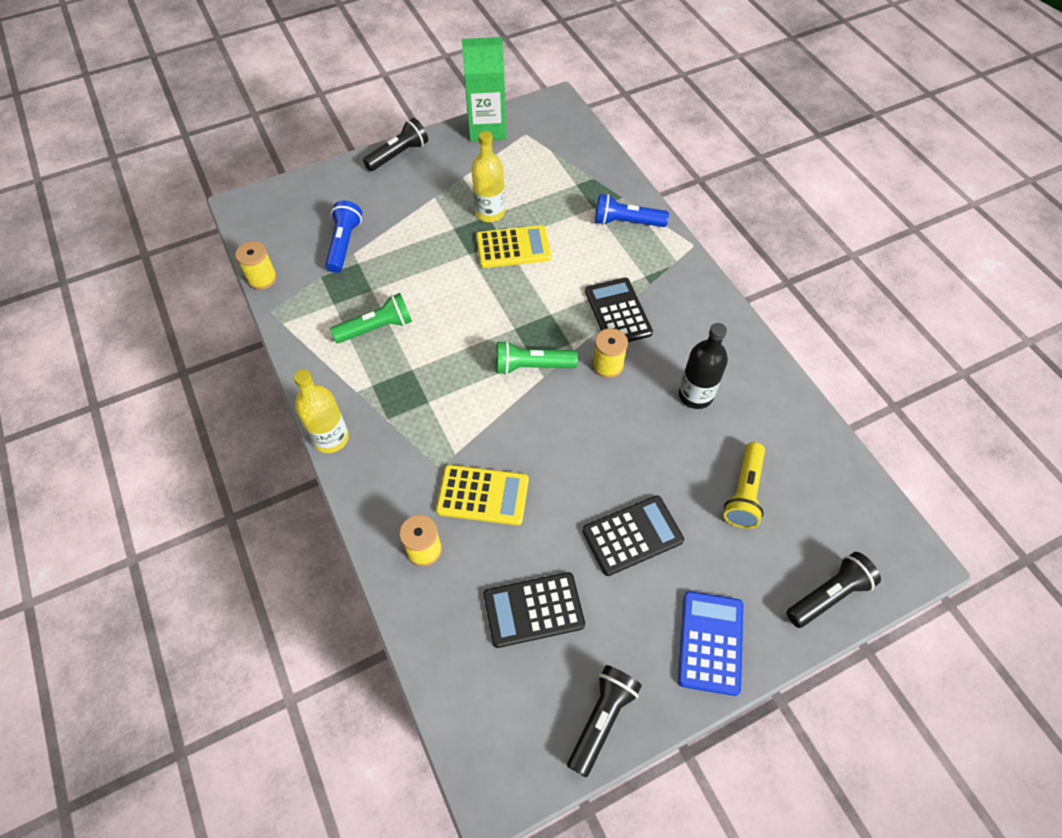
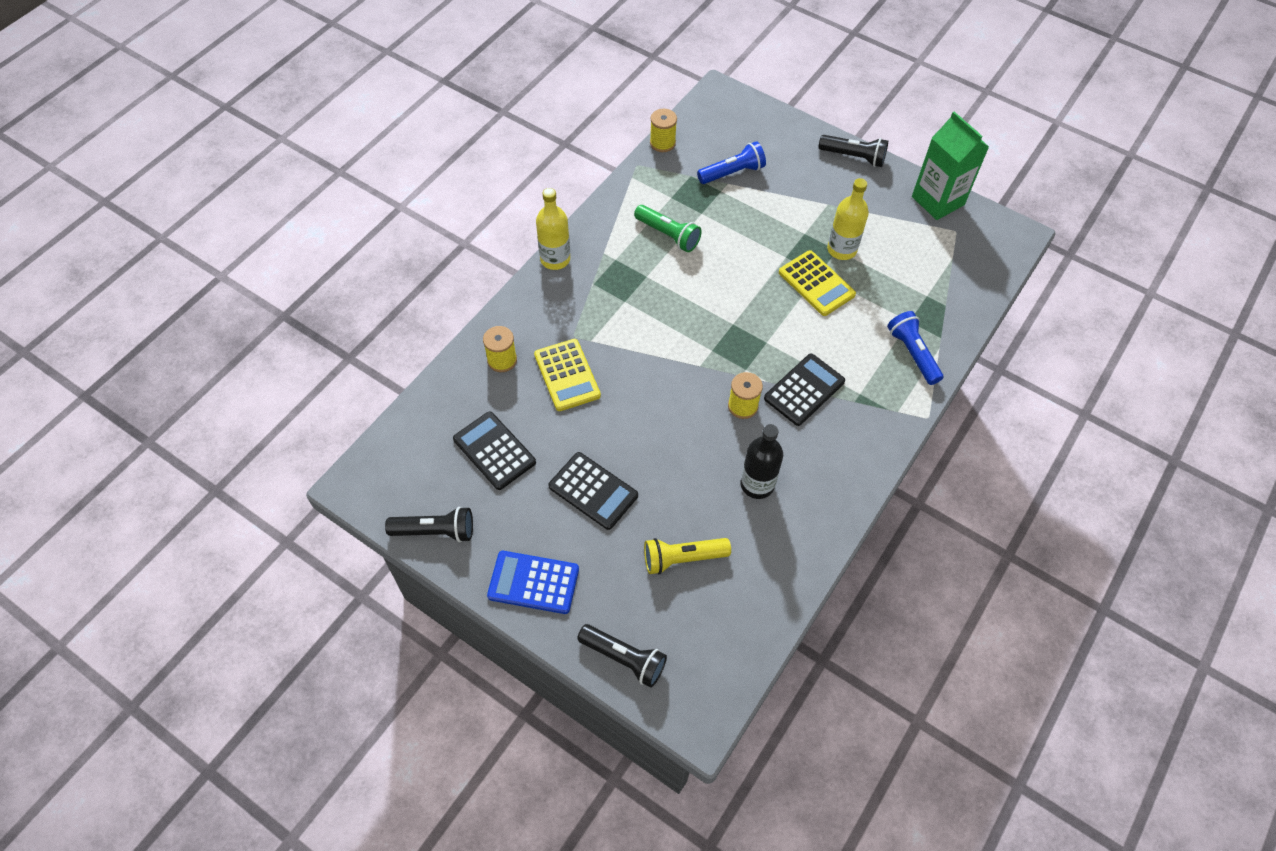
camera: 60 degrees right, 0 degrees up
green flashlight [496,340,578,375] -> none
blue calculator [678,591,743,696] -> blue calculator turned 150 degrees counterclockwise [487,551,579,614]

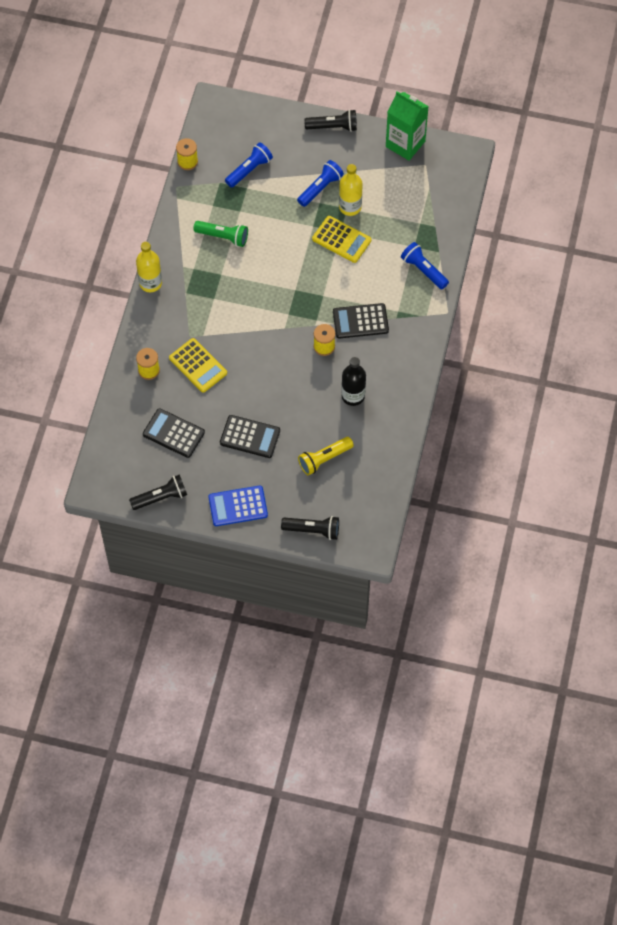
camera: 20 degrees left, 5 degrees up
black calculator [764,354,845,426] -> black calculator turned 120 degrees counterclockwise [333,303,389,339]
none -> blue flashlight [297,160,344,207]

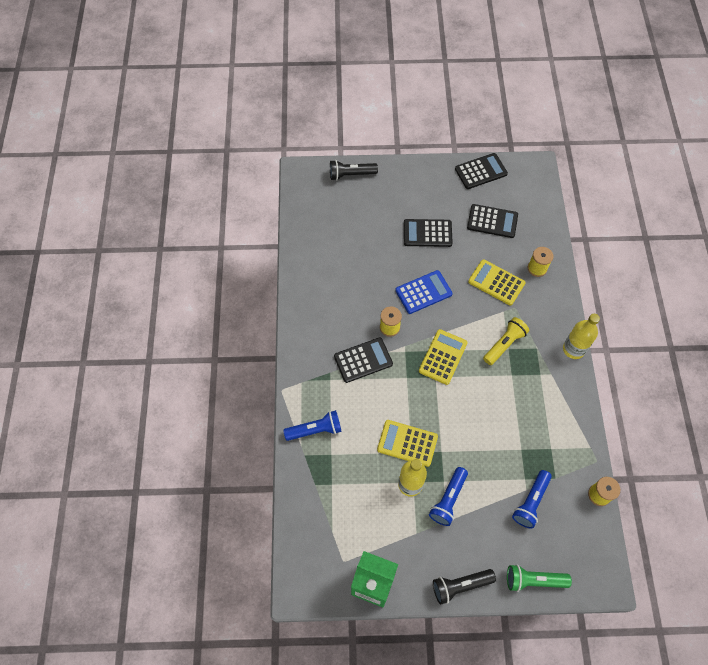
camera: 165 degrees right, 0 degrees up
black flashlight [129,474,187,510] -> black calculator [455,153,508,189]
green flashlight [193,221,248,247] -> green flashlight moved to [507,564,572,592]
blue calculator [208,485,268,526] -> blue calculator moved to [395,270,453,314]
yellow flashlight [298,437,354,475] -> yellow flashlight moved to [483,317,529,365]
black bottle [341,357,366,406] -> none
blue flashlight [401,242,449,290] -> blue flashlight turned 45 degrees counterclockwise [283,410,341,441]
none -> yellow calculator [419,329,468,385]

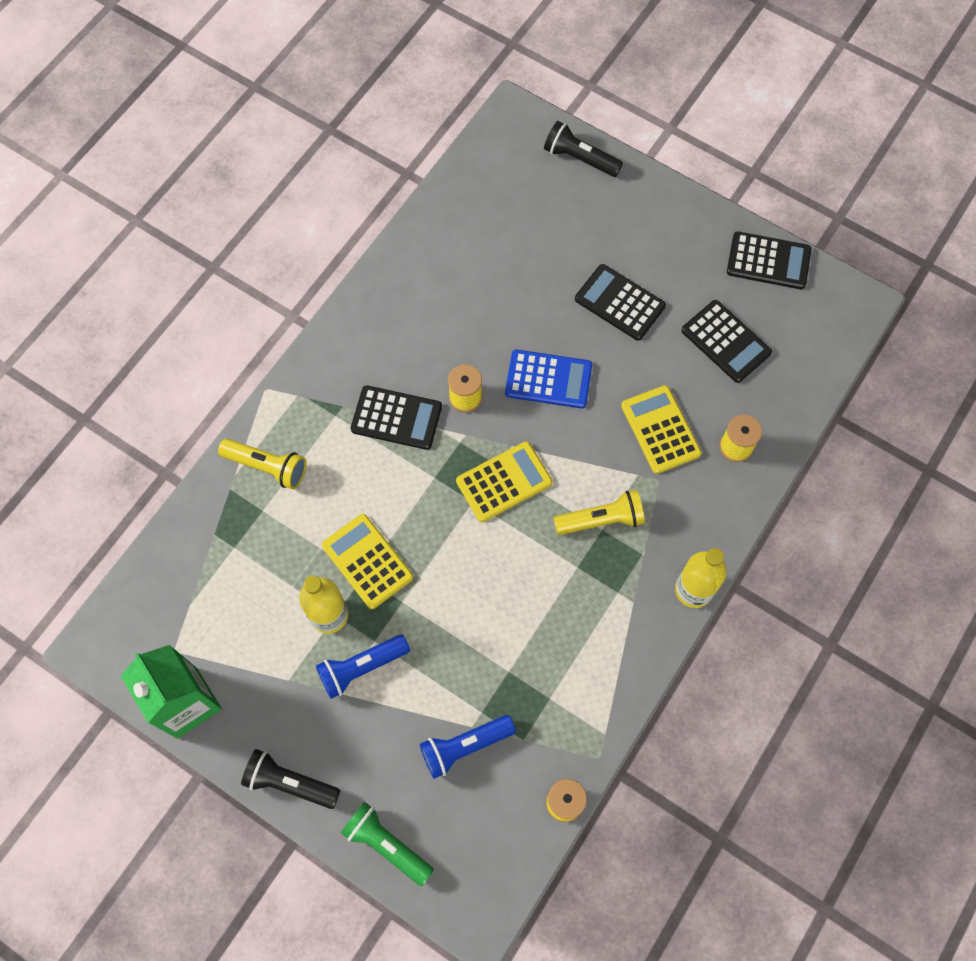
camera: 35 degrees right, 5 degrees up
blue flashlight [283,410,341,441] -> yellow flashlight [218,439,306,489]

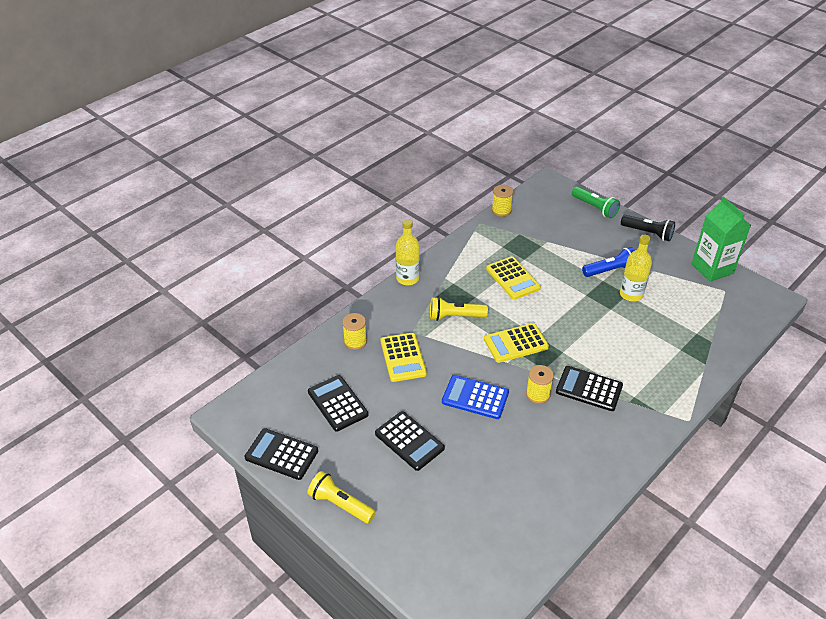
camera: 170 degrees left, 25 degrees down
yellow flashlight [218,439,306,489] -> yellow flashlight moved to [307,471,376,524]
yellow calculator [322,514,413,609] -> yellow calculator moved to [486,256,541,300]
blue flashlight [420,715,516,779] -> none
black flashlight [544,121,623,177] -> none

